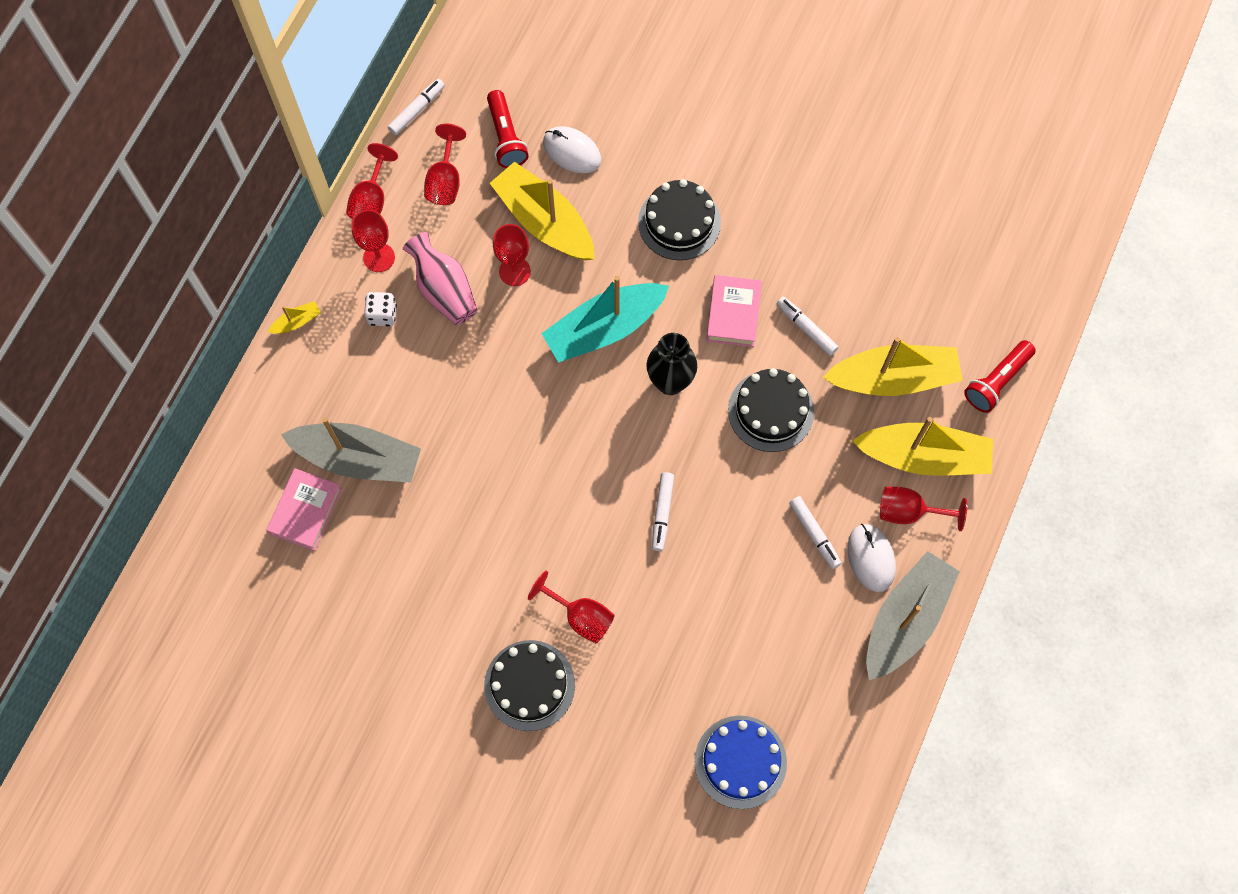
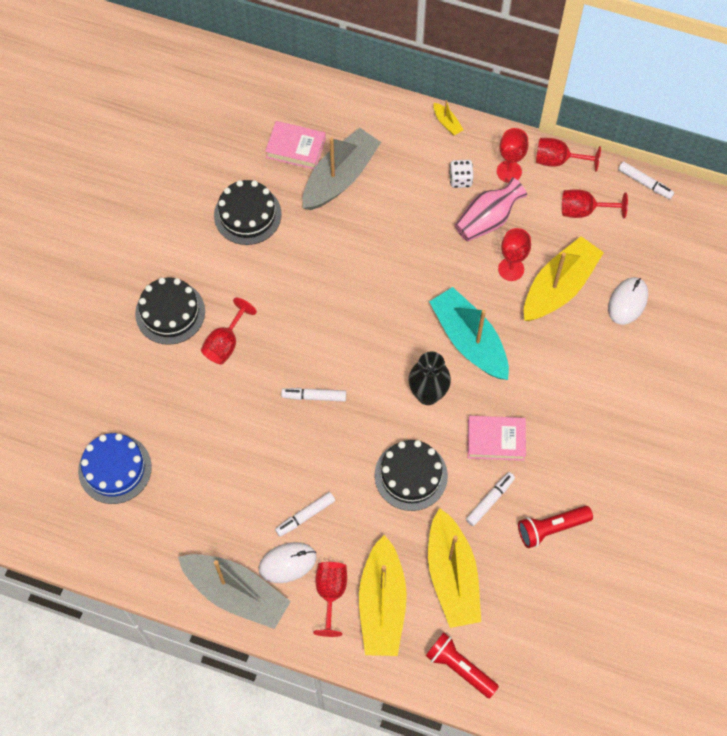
camera: 85 degrees right, 5 degrees down
grey boat [281,417,421,483] -> grey boat turned 150 degrees counterclockwise [302,128,381,210]
red flashlight [487,90,529,168] -> red flashlight moved to [518,506,593,548]
black cake [638,179,721,260] -> black cake moved to [214,180,282,245]

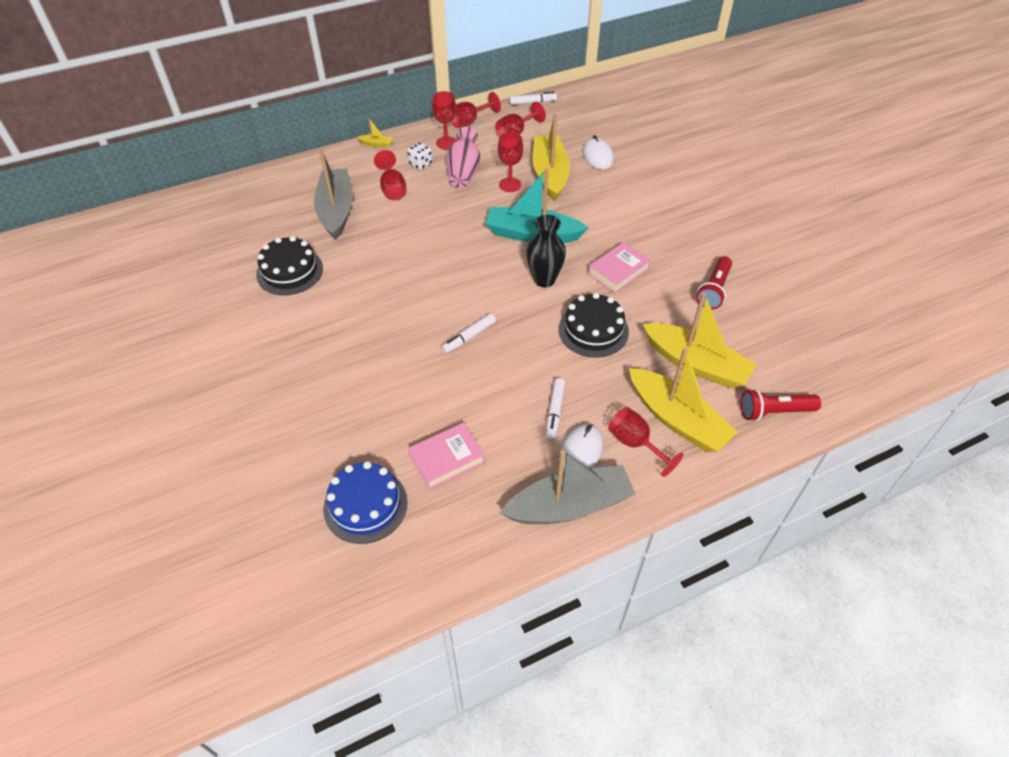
camera: 45 degrees left, 15 degrees down
black cake [135,277,205,345] -> none
red goblet [201,298,257,365] -> red goblet moved to [374,150,406,200]
pink book [265,121,326,169] -> pink book moved to [408,422,485,490]
white marker [466,472,515,526] -> none

